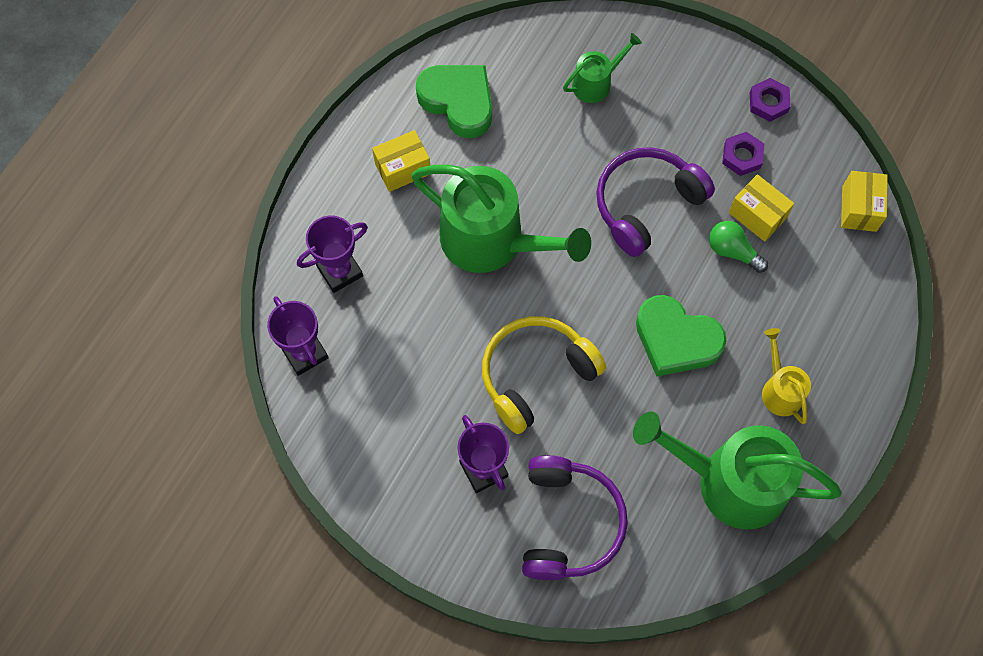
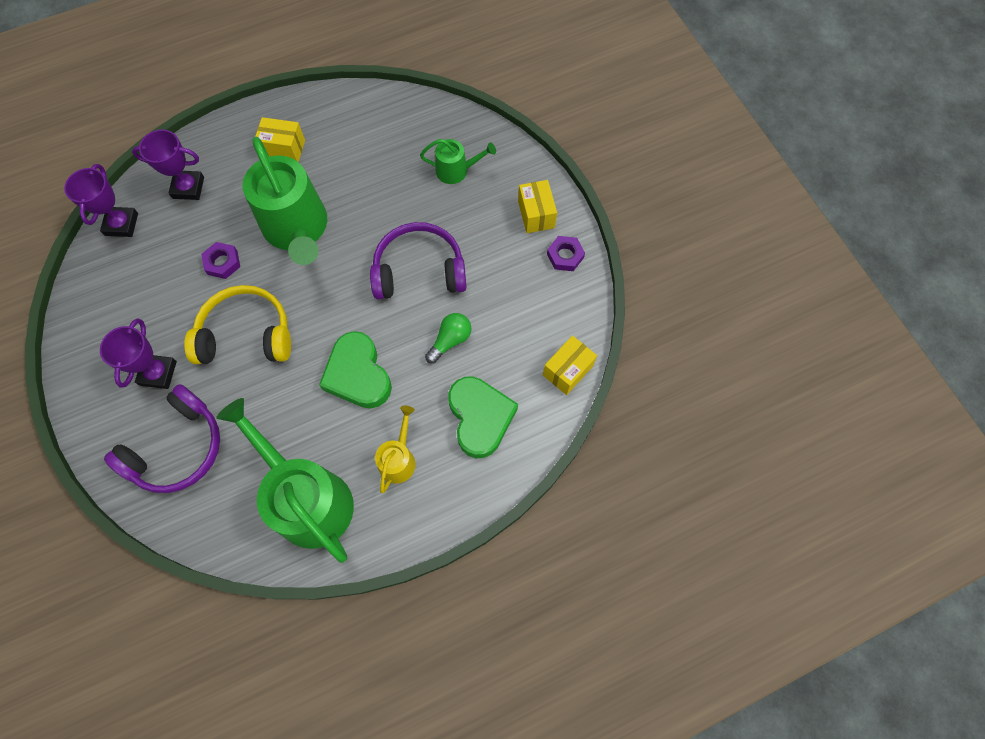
camera: 35 degrees right, 0 degrees up
green heart [416,65,492,138] -> green heart moved to [448,376,518,458]
green light bulb [709,221,768,273] -> green light bulb turned 60 degrees clockwise [425,313,471,364]
purple nut [722,132,764,176] -> purple nut moved to [201,242,240,279]
yellow box [729,174,794,242] -> yellow box moved to [518,180,557,233]

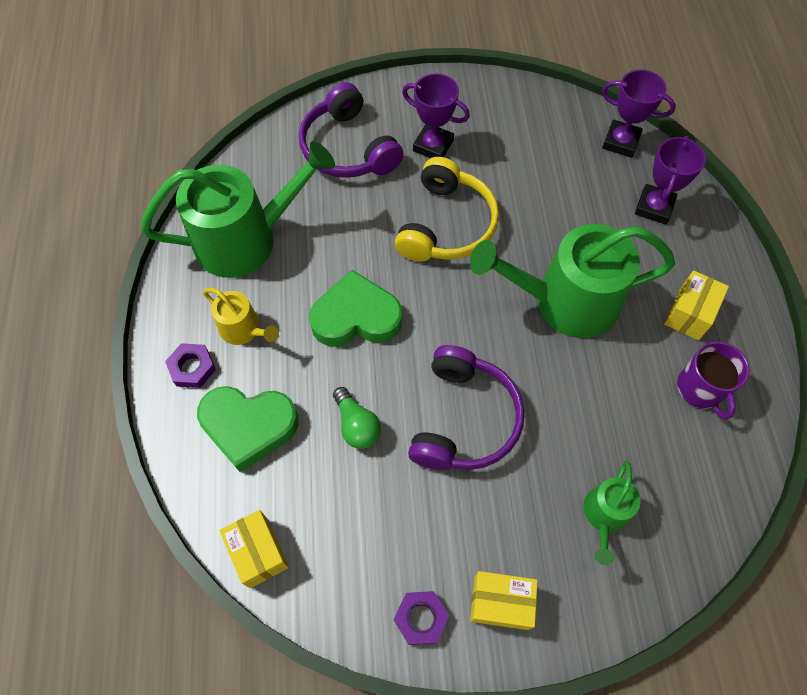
camera: 110 degrees right, 5 degrees down
purple nut [201,242,240,279] -> purple nut moved to [165,343,216,388]
none -> purple mug [677,341,750,419]

